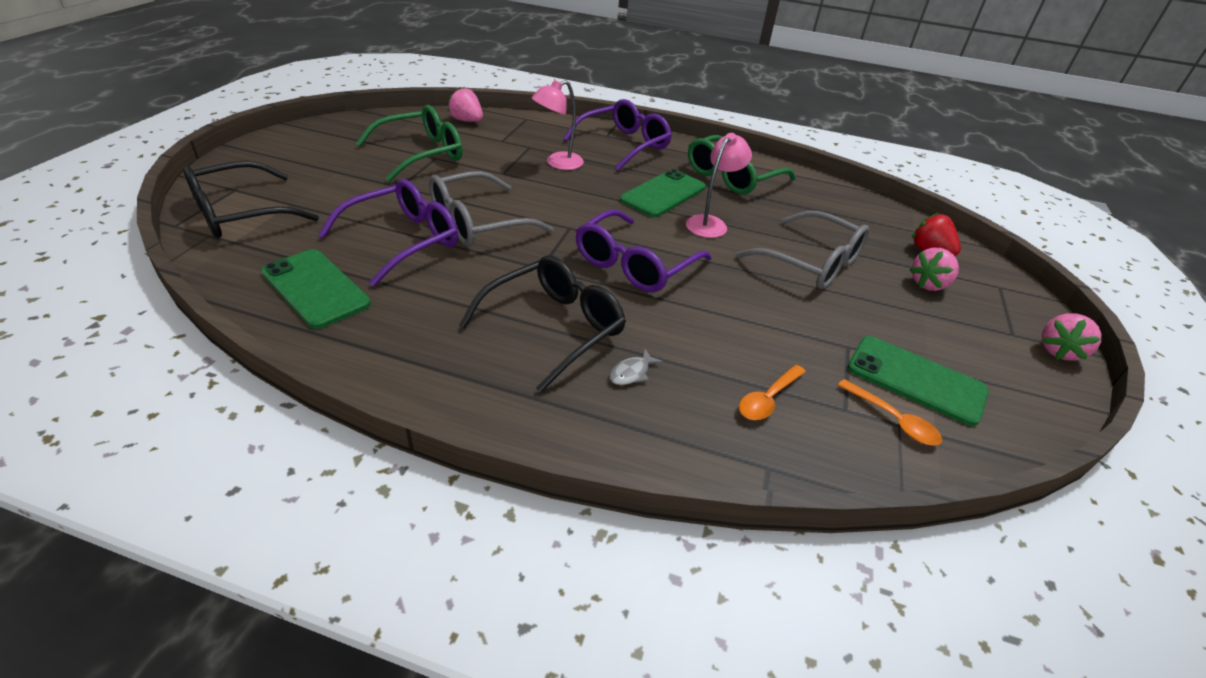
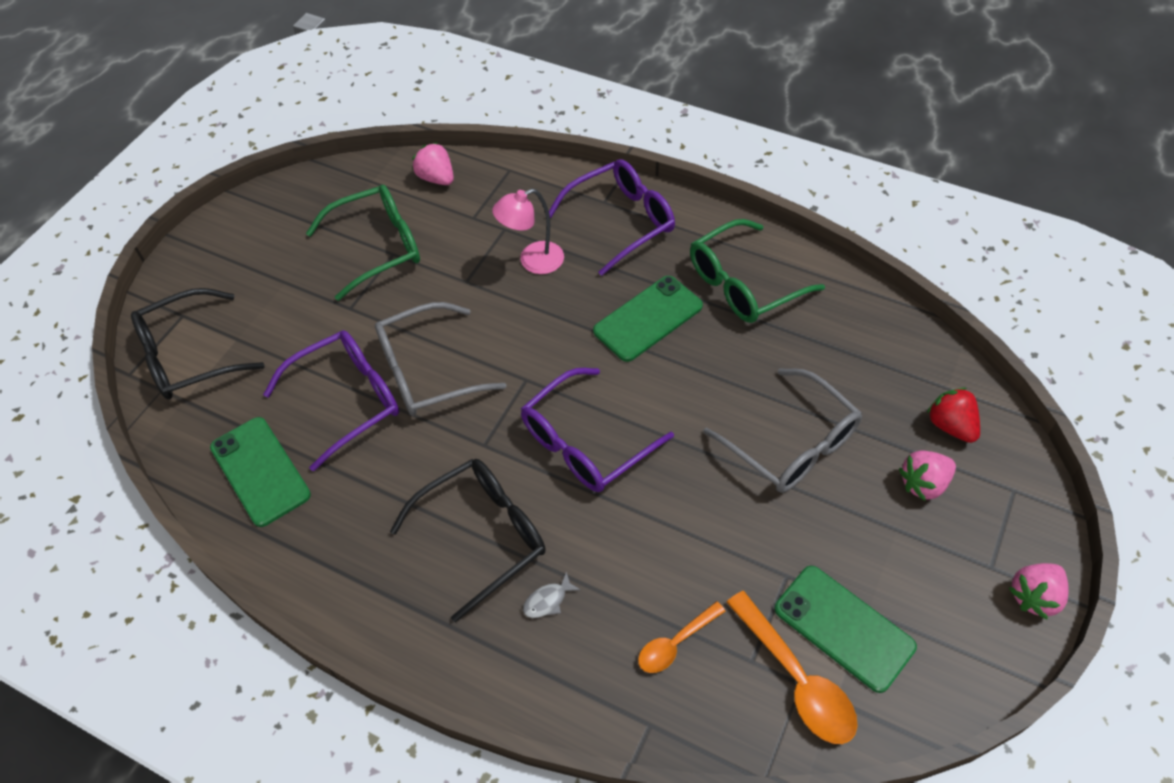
camera: 15 degrees right, 15 degrees up
pink lamp [686,133,752,238] -> none
orange spoon [838,379,942,446] -> orange spoon [726,591,858,744], size x1.64

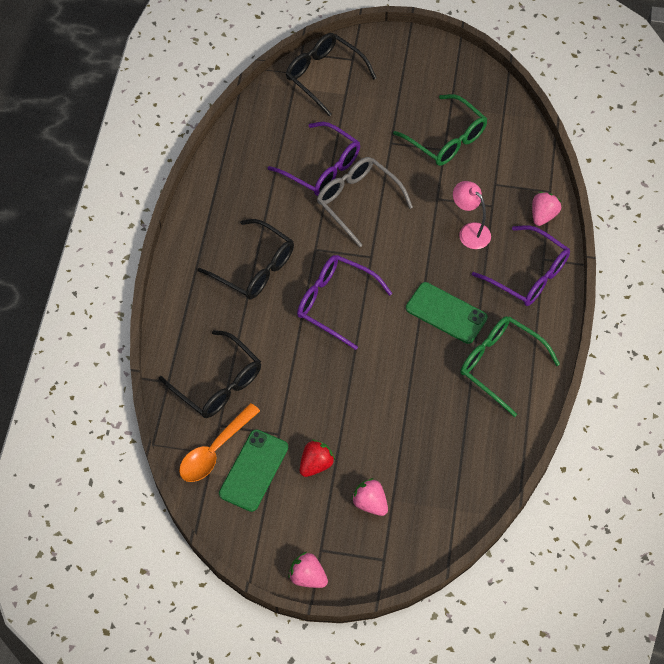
camera: 70 degrees right, 5 degrees up
green phone [210,417,311,527] -> none
pink strawberry [412,142,454,185] -> pink strawberry moved to [532,191,561,226]
grey fish [523,571,581,618] -> none
orange spoon [638,601,725,673] -> black glasses [159,330,261,418]
grey glasses [703,369,862,493] -> none
red strawberry [927,388,980,443] -> red strawberry moved to [300,439,335,477]

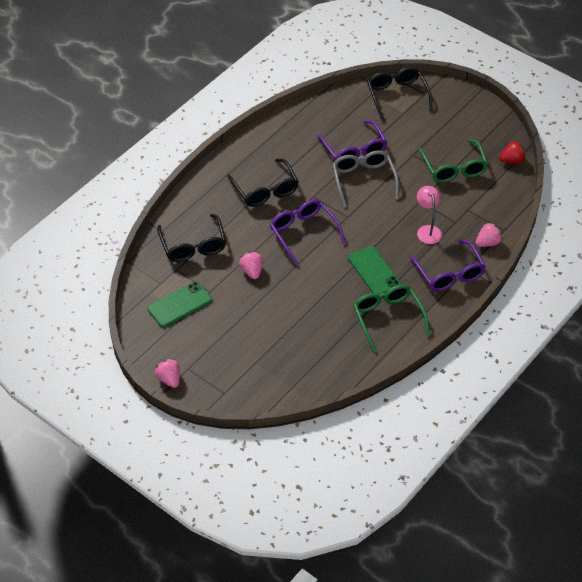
camera: 30 degrees right, 10 degrees down
orange spoon [179,403,260,482] -> none
red strawberry [300,439,335,477] -> red strawberry moved to [499,141,526,164]
pink strawberry [351,478,388,516] -> pink strawberry moved to [239,252,263,279]

